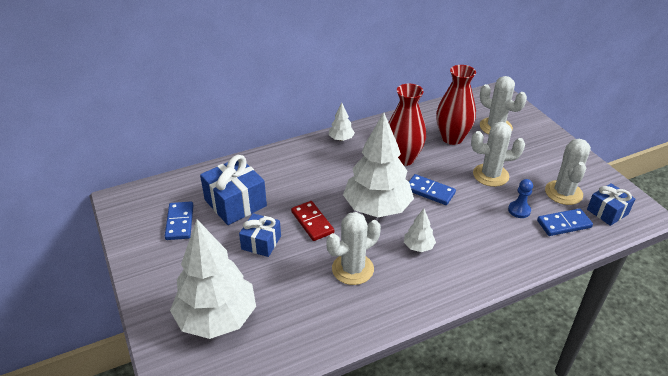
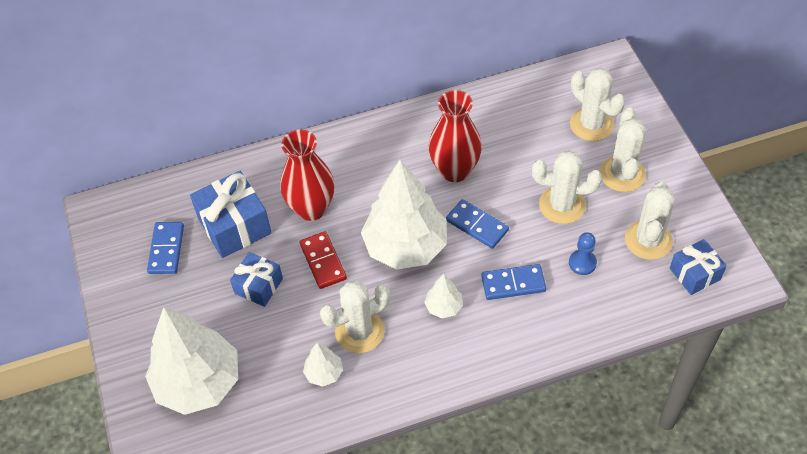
camera: 10 degrees right, 15 degrees up
white tree [329,103,355,141] -> white tree moved to [303,343,343,387]
red vase [436,65,476,145] -> red vase moved to [280,129,334,221]
blue domino [537,208,593,236] -> blue domino moved to [481,264,546,300]
none -> white cactus [600,108,646,192]

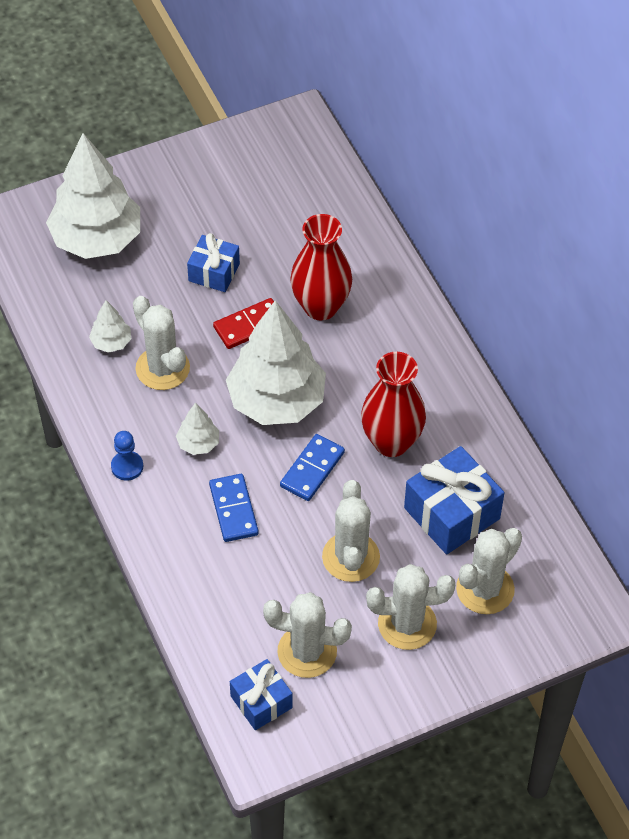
camera: 80 degrees right, 0 degrees up
blue domino [147,222,184,274] -> none
blue gift [190,171,272,258] -> blue gift moved to [404,446,505,554]
blue pawn [569,232,597,275] -> blue pawn moved to [111,431,143,481]

